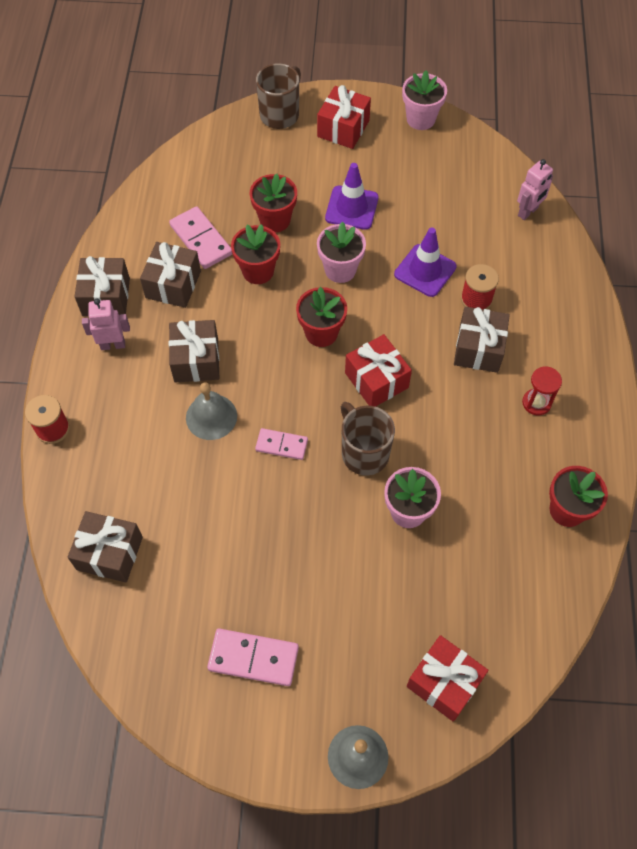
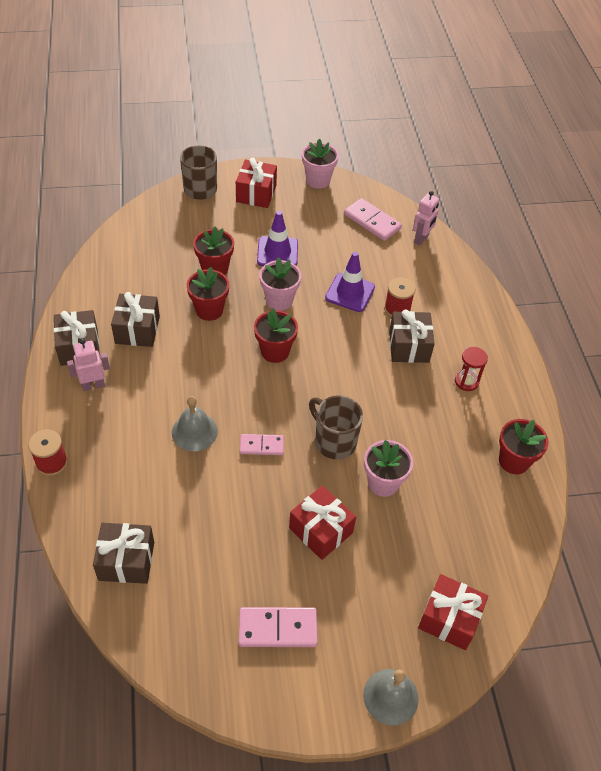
camera: 15 degrees left, 10 degrees down
pink domino [169,206,232,269] -> pink domino moved to [344,198,402,241]
brown gift [169,320,219,382] -> none
red gift [345,334,412,407] -> red gift moved to [289,486,356,560]

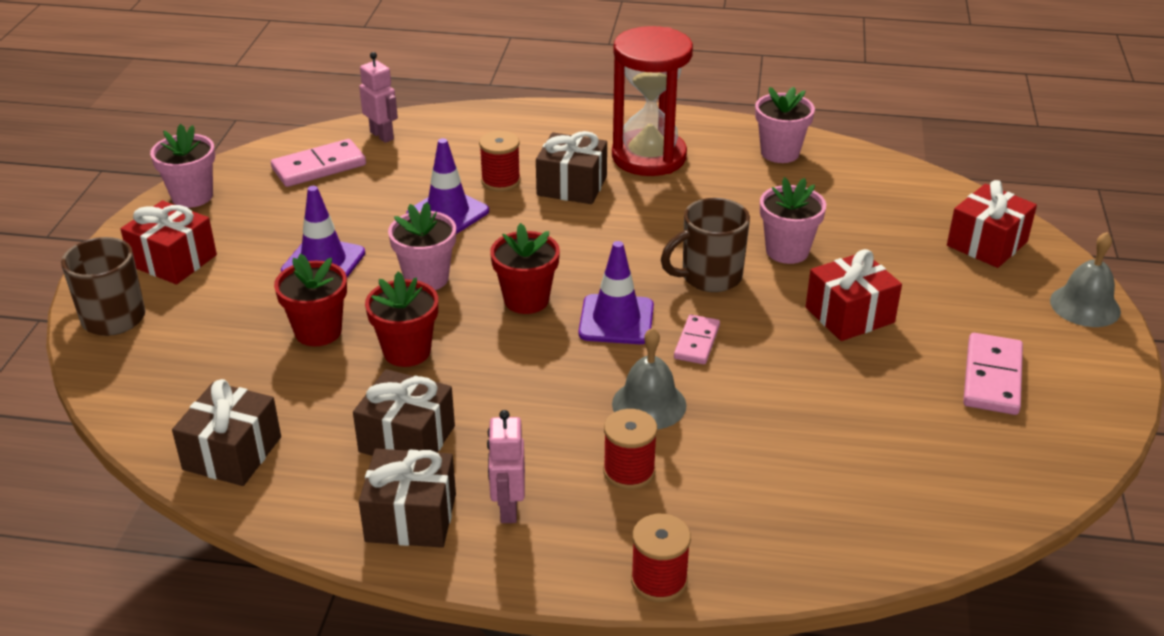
camera: 70 degrees left, 15 degrees down
brown gift [93,523,154,584] -> brown gift moved to [172,379,281,486]
red hourglass [455,347,488,391] -> red hourglass [612,26,693,176], size x2.27
red flower pot [499,419,549,474] -> pink flower pot [755,87,815,163]
none -> purple traffic cone [579,241,654,344]
none -> red spool [603,409,657,490]

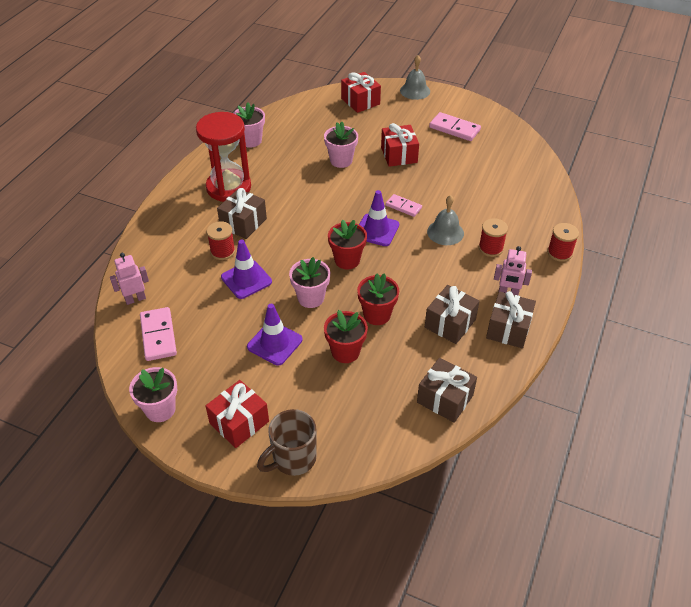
camera: 75 degrees left, 10 degrees up
brown mug [661,198,750,292] -> none

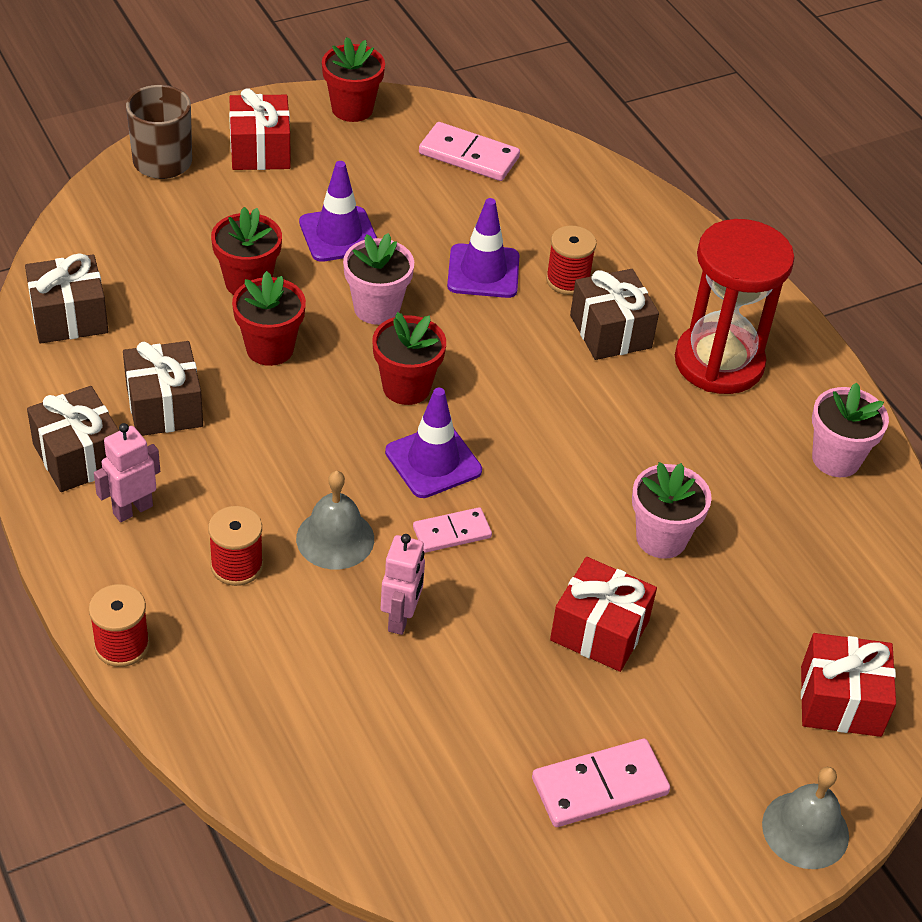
camera: 125 degrees right, 0 degrees up
pink robot [110,253,149,305] -> pink robot moved to [381,534,425,635]
pink flower pot [129,367,177,422] -> red flower pot [322,37,385,122]

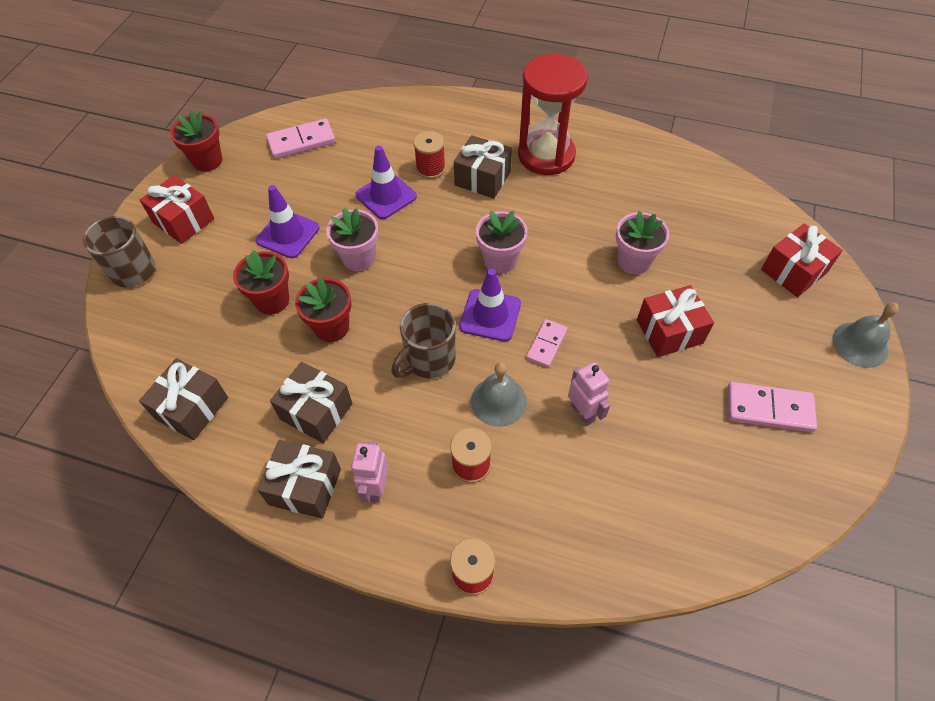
camera: 40 degrees left, 10 degrees up
red flower pot [373,312,446,405] -> none
pink domino [532,739,670,827] -> pink domino turned 75 degrees clockwise [727,382,817,432]
pink flower pot [812,383,889,477] -> pink flower pot moved to [476,211,528,273]
none -> brown mug [392,303,455,378]

